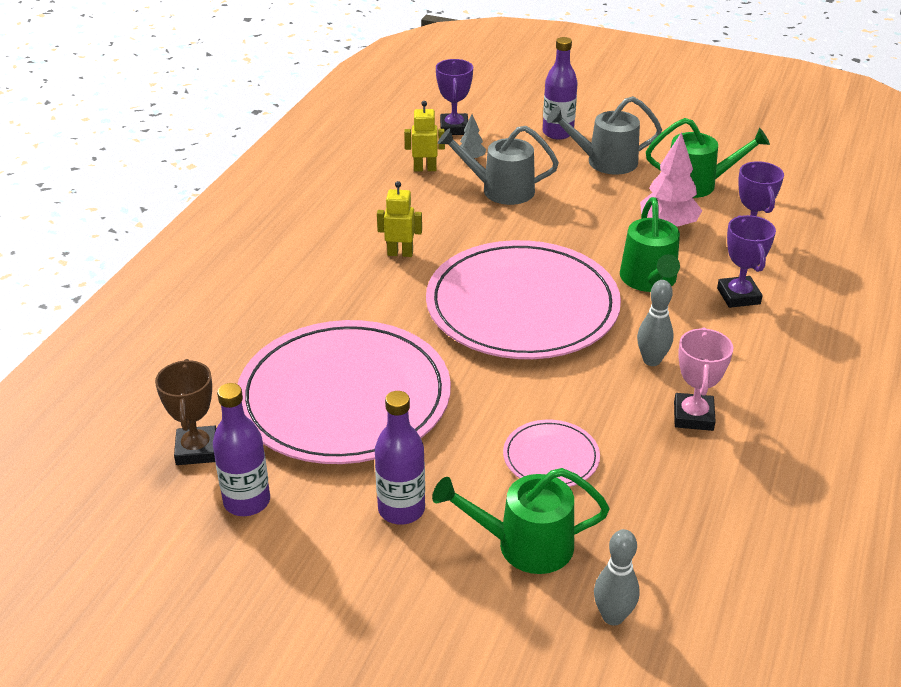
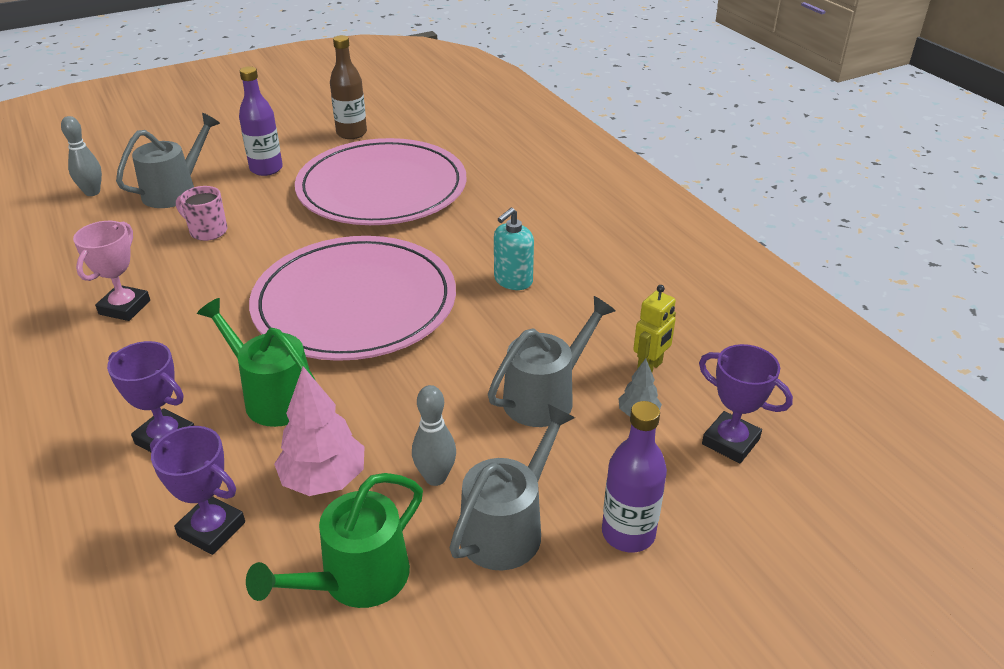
camera: 130 degrees right, 0 degrees up
brown trophy [155,359,216,465] -> none
purple bottle [213,383,270,516] -> brown bottle [330,35,367,139]
yellow robot [377,181,422,257] -> turquoise soap dispenser [494,208,534,290]
green watering can [432,468,610,574] -> grey watering can [116,113,220,208]
pink plate [503,420,600,487] -> pink mug [176,186,227,241]
grey bowling pin [637,280,673,366] -> grey bowling pin moved to [412,385,456,486]
pink trophy [674,327,734,431] -> pink trophy turned 60 degrees clockwise [73,221,150,321]

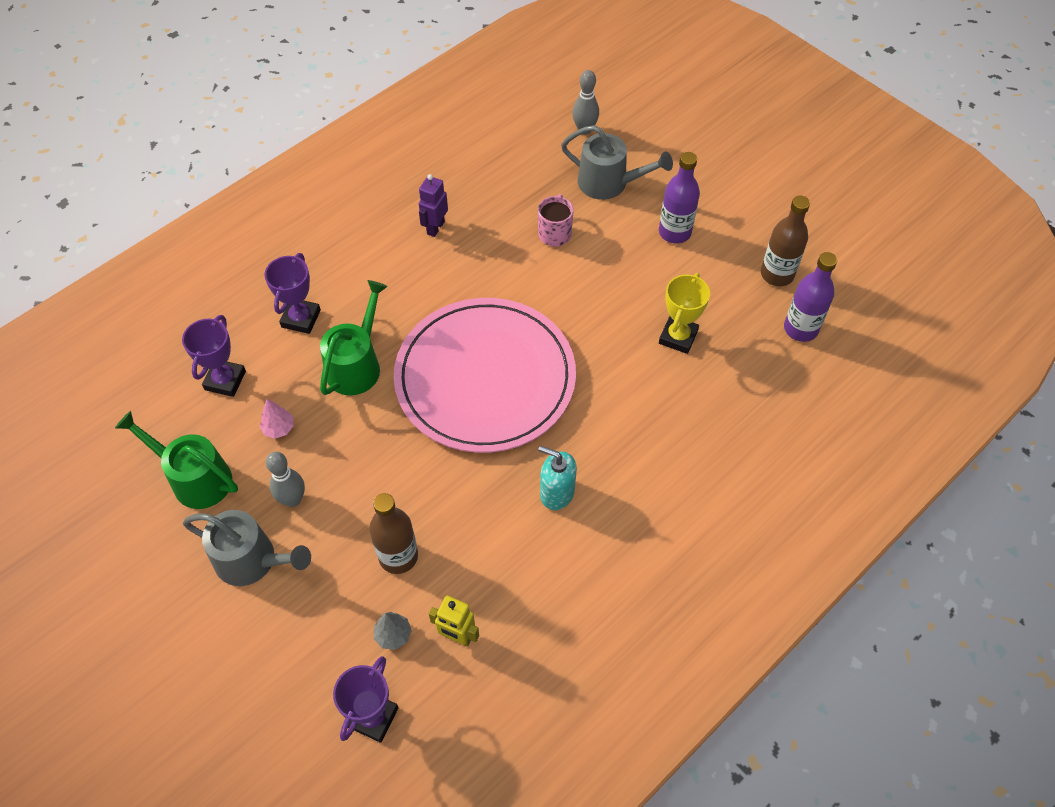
camera: 75 degrees right, 20 degrees up
pink trophy [73,221,150,321] -> purple robot [419,174,448,237]
pink tree [274,367,364,496] -> pink tree [260,399,294,439], size x0.53
pink plate [295,138,467,225] -> yellow trophy [659,273,710,354]
grey watering can [488,296,616,427] -> brown bottle [369,493,418,574]
purple bottle [602,401,667,552] -> purple bottle moved to [784,252,837,342]

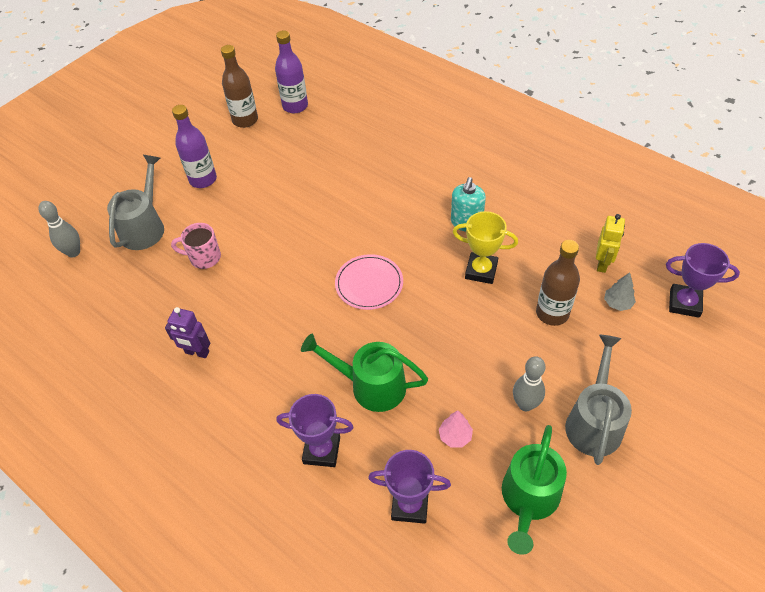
camera: 95 degrees left, 5 degrees down
pink plate [394,298,576,453] -> pink plate [335,254,403,310], size x0.43
yellow trophy [659,273,710,354] -> yellow trophy moved to [453,211,518,284]

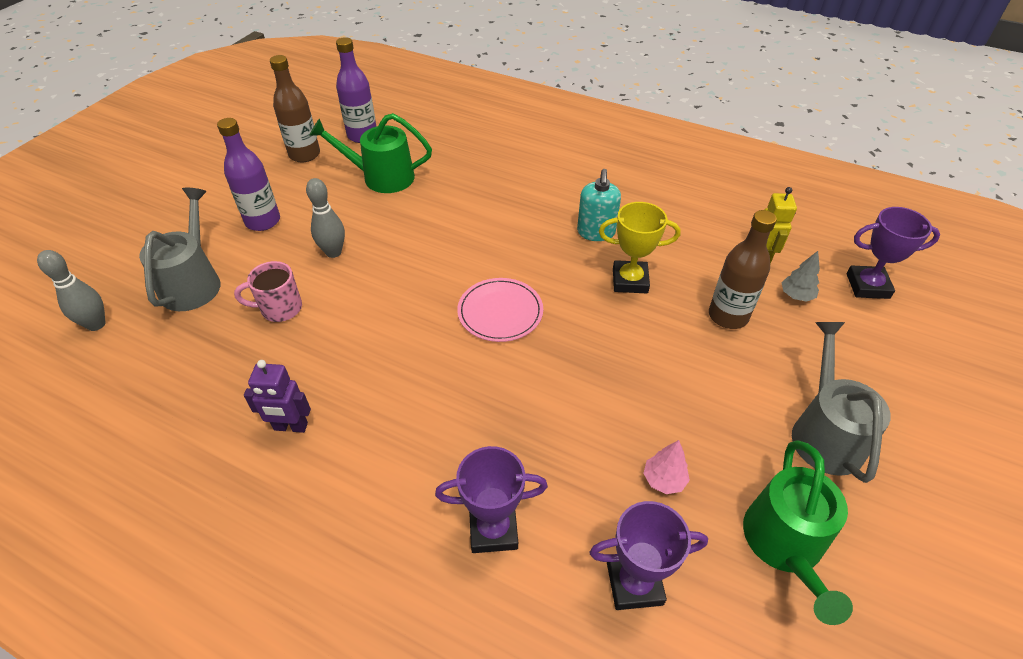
camera: 15 degrees left, 5 degrees down
green watering can [301,334,428,412] -> green watering can moved to [309,113,432,193]
grey bowling pin [513,356,545,411] -> grey bowling pin moved to [306,178,345,258]

